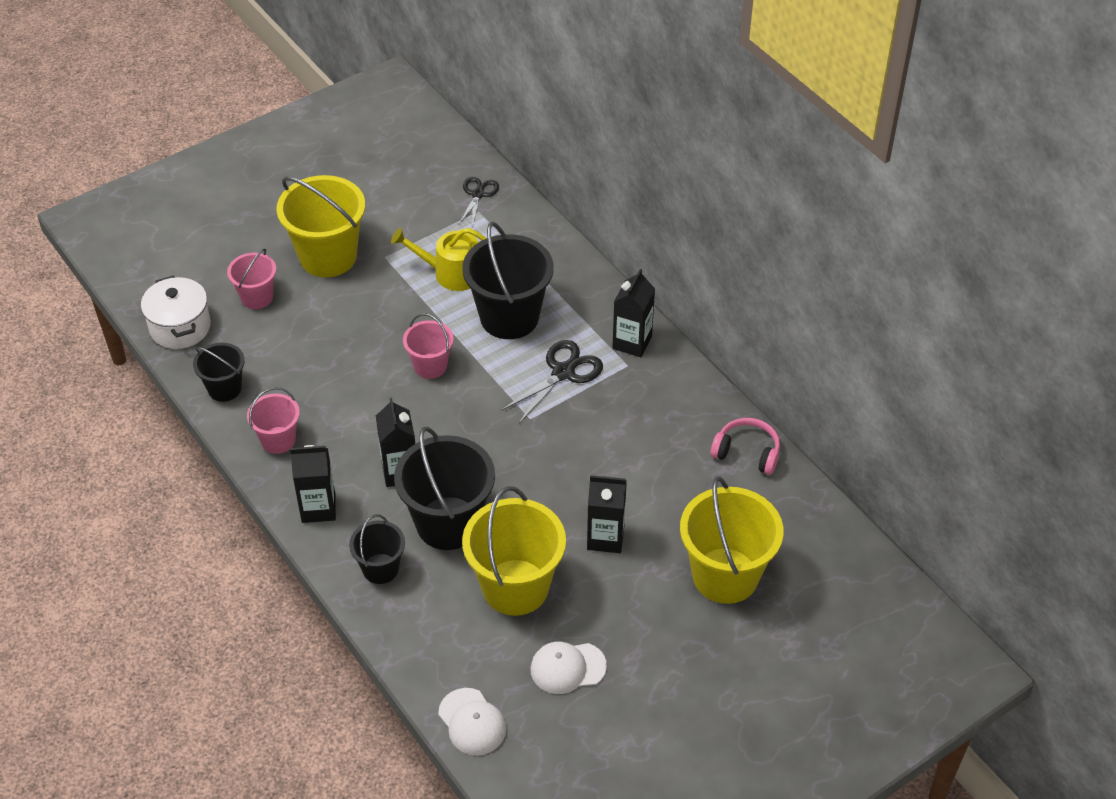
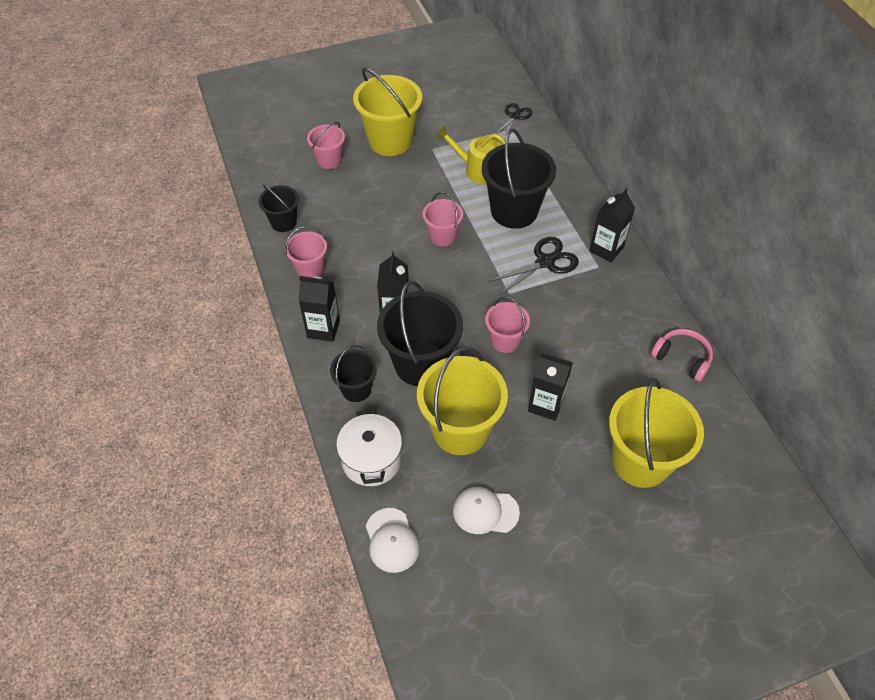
camera: 15 degrees right, 5 degrees up
white pot [141,276,211,349] -> white pot moved to [336,410,402,486]
none -> pink bucket [485,297,530,353]

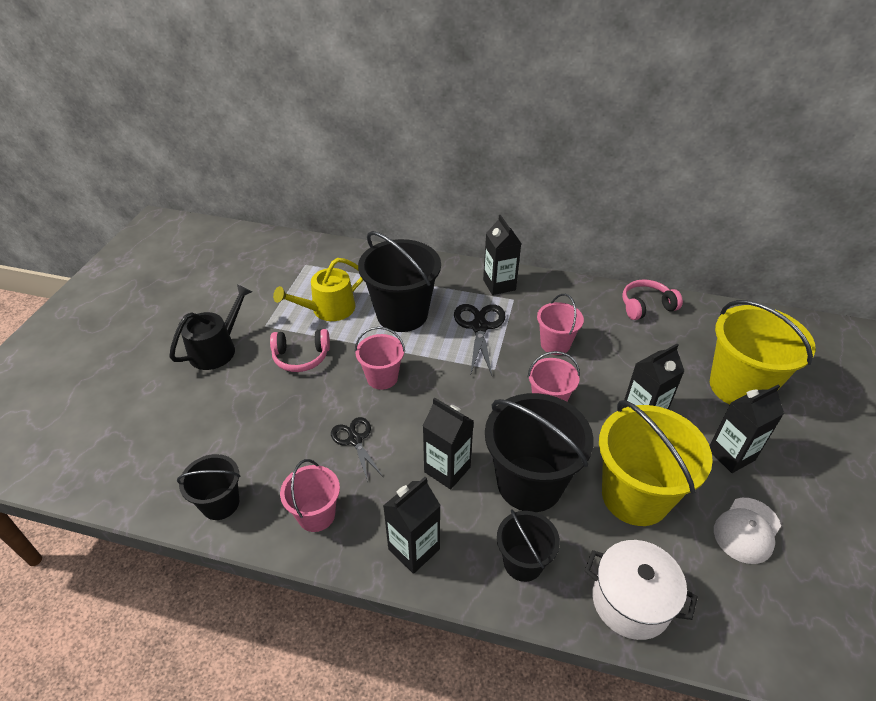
camera: 55 degrees left, 10 degrees down
pink bucket [307,122,345,169] -> pink bucket moved to [537,294,584,355]
yellow bucket [353,68,422,156] -> black watering can [169,285,252,370]
white cap [366,508,420,573] -> none
black scissors [496,103,532,139] -> black scissors moved to [331,417,383,482]
none -> pink headphones [270,329,330,372]
none -> black carton [709,385,784,473]

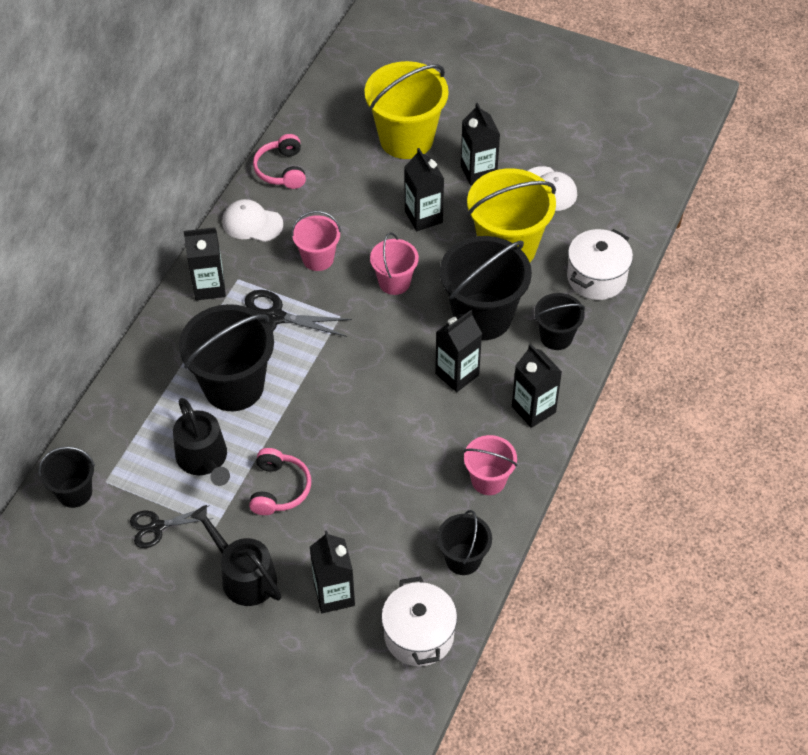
camera: 80 degrees left, 10 degrees up
yellow watering can [273,258,363,321] -> black watering can [173,398,230,486]
black scissors [331,417,383,482] -> black scissors moved to [130,505,213,548]
pink bucket [355,327,405,390] -> none
none -> black bucket [38,446,95,508]
none -> white cap [222,199,283,242]
none -> black carton [310,531,355,613]
none -> white pot [381,576,457,666]

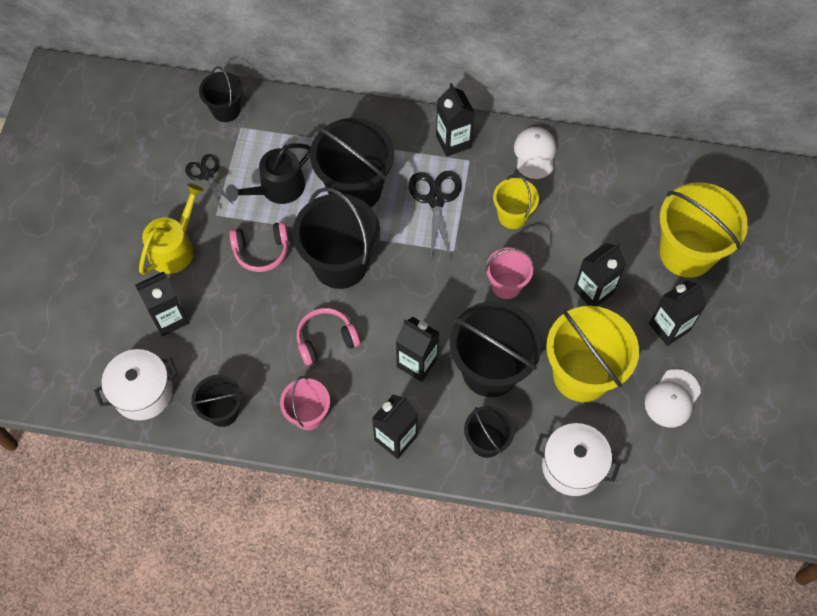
camera: 75 degrees right, 10 degrees up
black watering can [190,505,282,606] -> yellow watering can [139,183,203,275]
pink headphones [253,134,306,189] -> pink headphones moved to [296,308,360,365]
pink bucket [291,211,341,271] -> yellow bucket [493,174,539,229]
none -> black bucket [292,187,380,289]

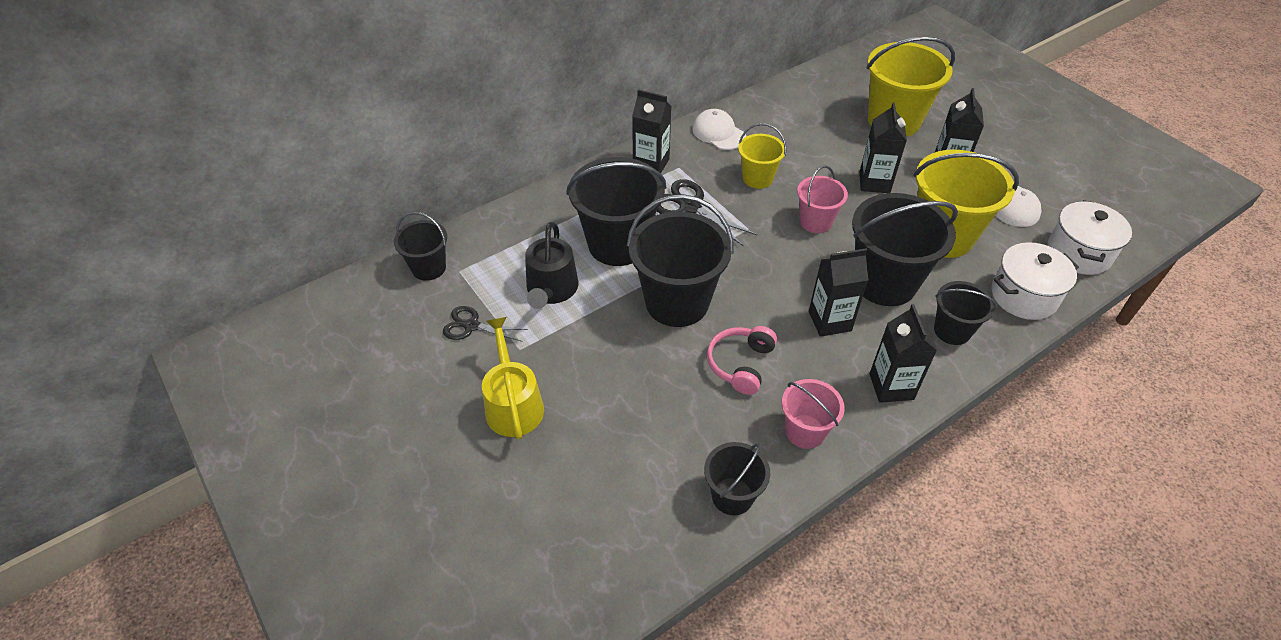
camera: 45 degrees left, 15 degrees down
white pot [94,349,178,420] -> white pot moved to [1048,200,1132,275]
black carton [135,272,189,336] -> none
pink headphones [229,222,289,272] -> none

